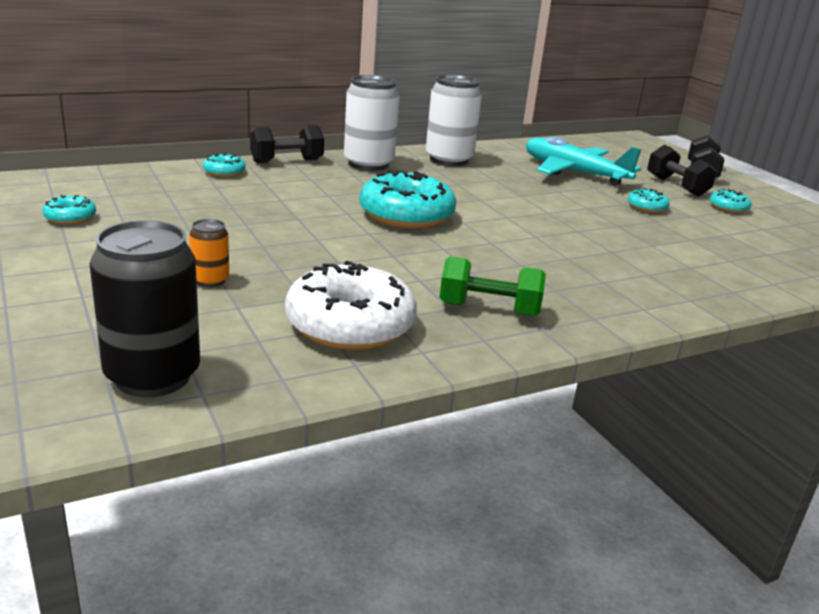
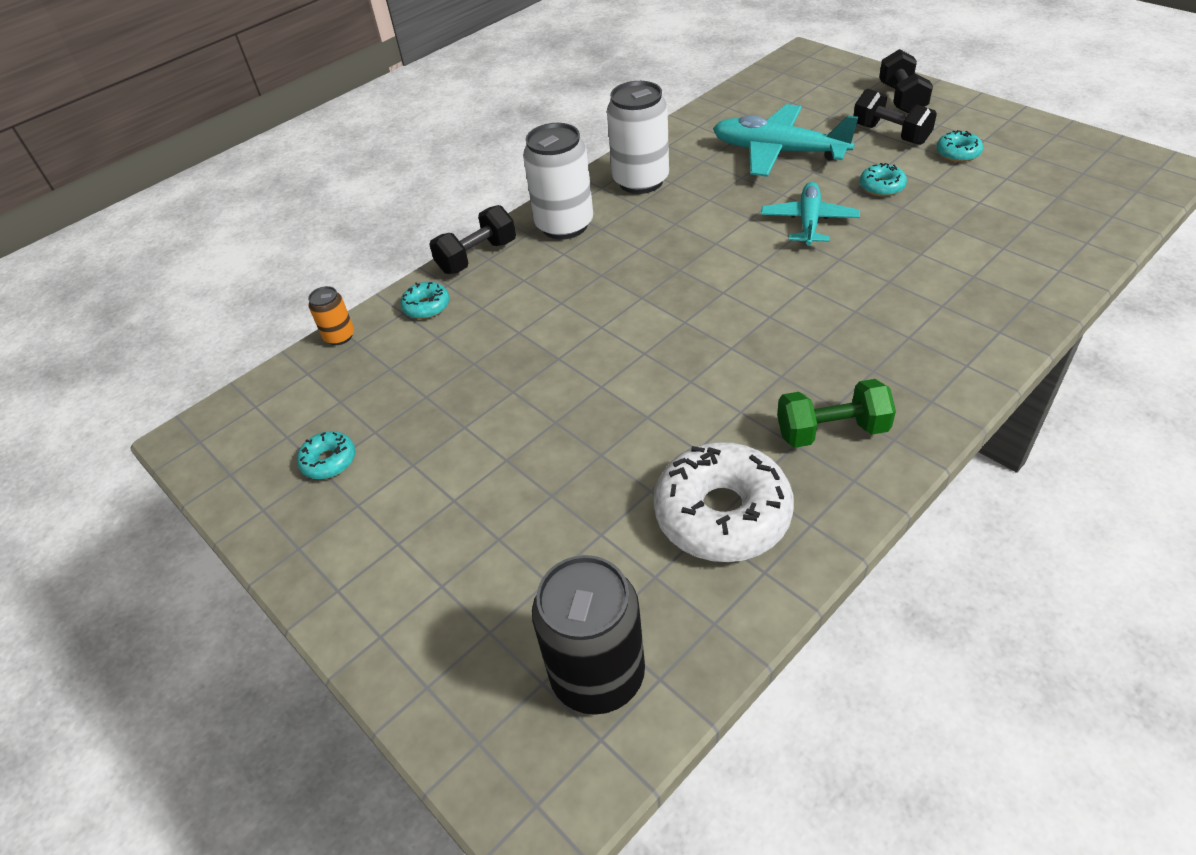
camera: 10 degrees left, 20 degrees up
orange can [189,219,229,287] -> orange can moved to [308,286,354,345]
turquoise donut [359,170,456,229] -> none
none -> turquoise plane [761,182,860,246]

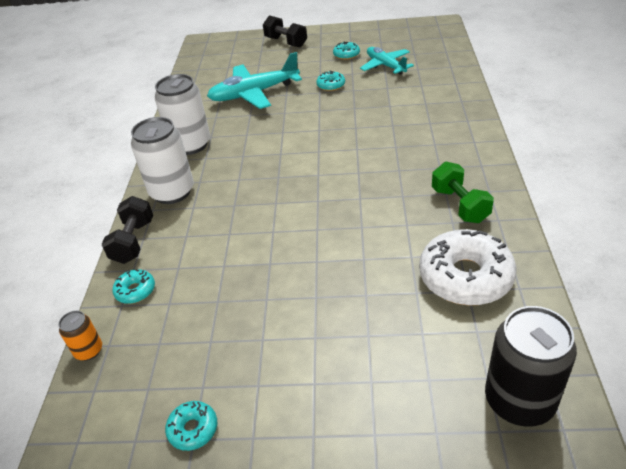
camera: 45 degrees left, 5 degrees down
turquoise plane [761,182,860,246] -> turquoise plane moved to [360,47,414,75]
green dumbbell [777,379,896,448] -> green dumbbell turned 60 degrees counterclockwise [432,162,494,223]
black dumbbell [853,89,937,145] -> none

